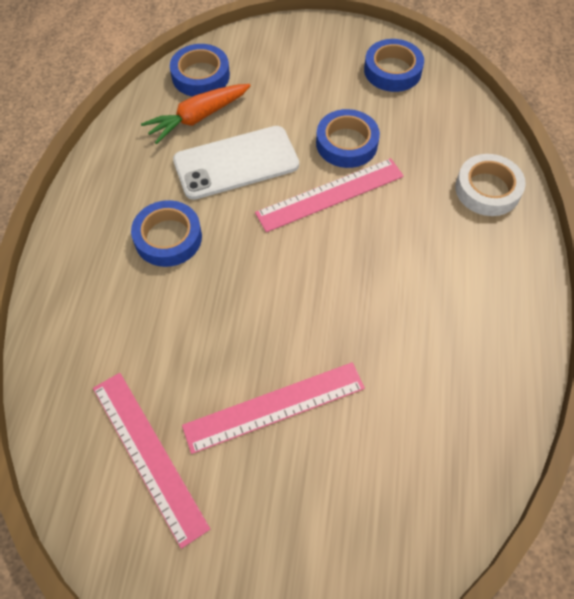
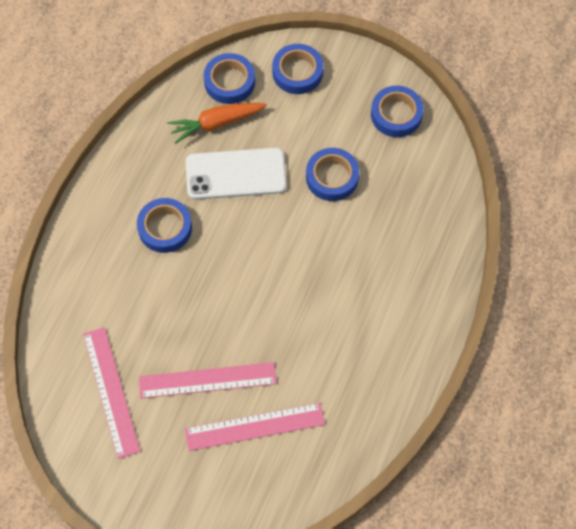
camera: 15 degrees right, 5 degrees up
pink ruler [255,158,404,232] -> pink ruler moved to [185,403,325,451]
white tape [455,154,526,216] -> none
none -> blue tape [272,44,323,94]

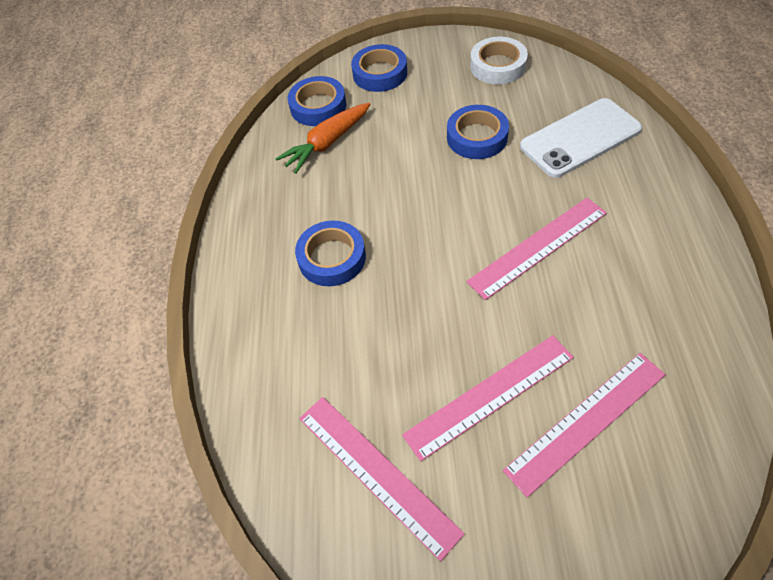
camera: 20 degrees left, 10 degrees down
white phone [186,148,287,200] -> white phone moved to [520,98,642,178]
blue tape [371,86,424,137] -> white tape [470,37,528,84]
none -> pink ruler [466,198,607,300]

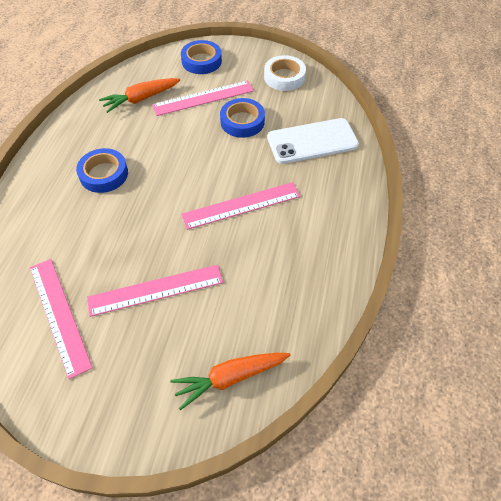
camera: 10 degrees right, 0 degrees up
blue tape [287,76,346,126] -> none
pink ruler [503,353,666,497] -> pink ruler moved to [152,80,254,116]
none -> orange carrot [171,353,290,410]

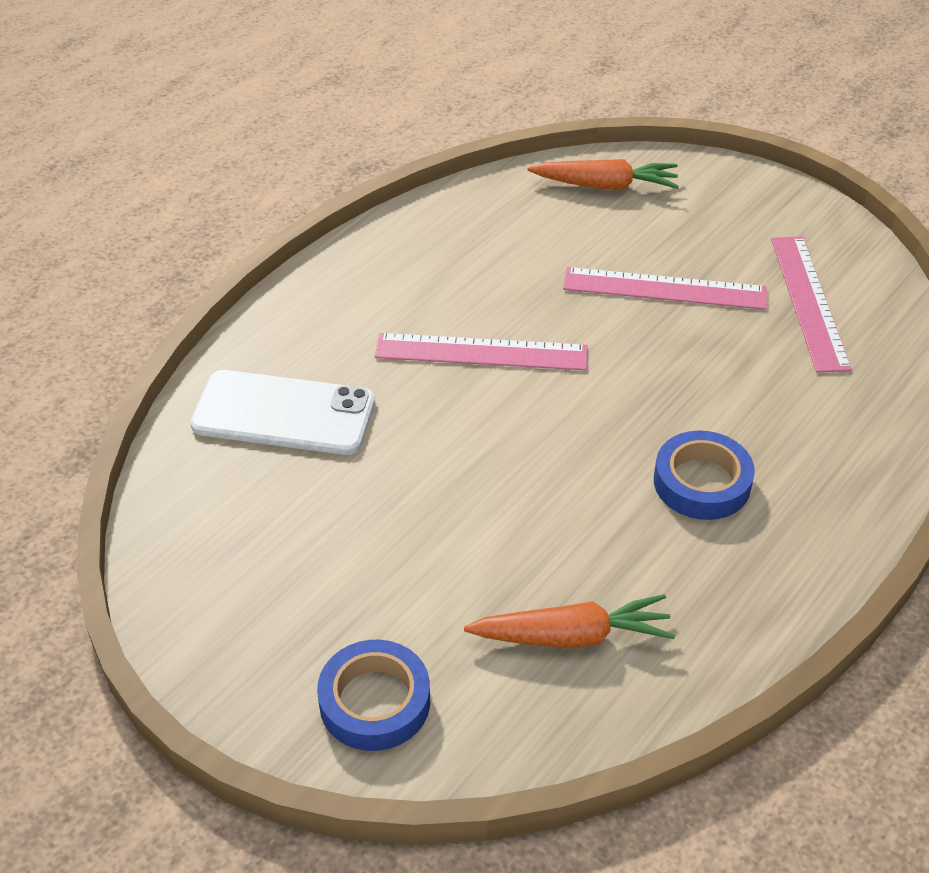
camera: 155 degrees left, 10 degrees down
pink ruler [152,80,254,116] -> none
blue tape [220,98,265,138] -> none
white tape [264,55,306,91] -> none

